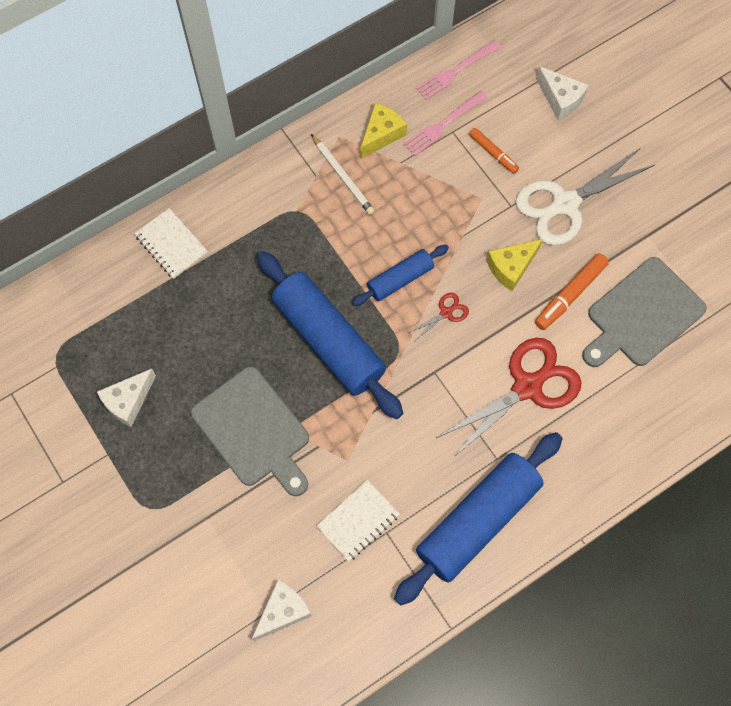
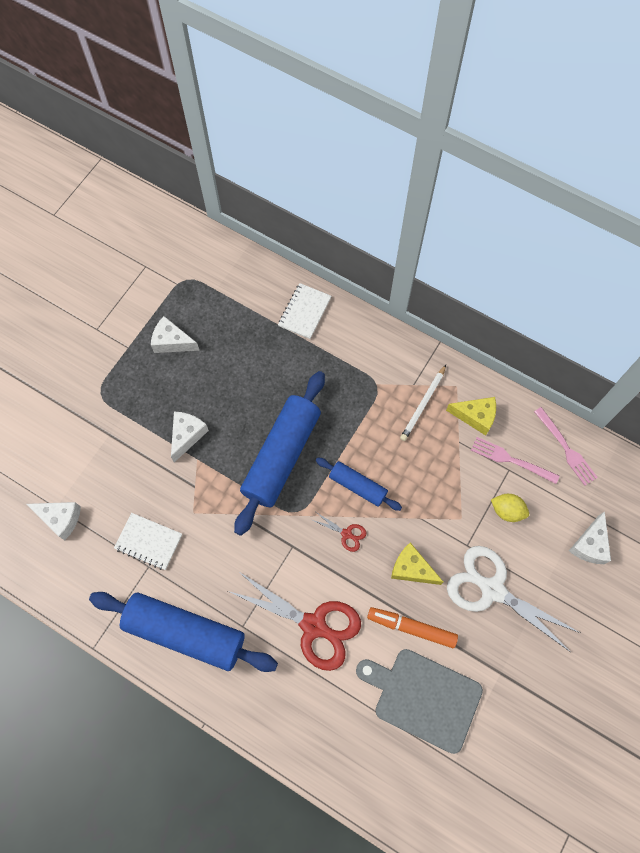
camera: 65 degrees right, 0 degrees up
grey cutting board [191,367,309,496] -> white cheese [171,412,209,462]
pink fork [416,40,501,100] -> pink fork turned 150 degrees counterclockwise [534,407,598,486]
orange marker [469,128,519,174] -> yellow lemon [491,494,529,522]

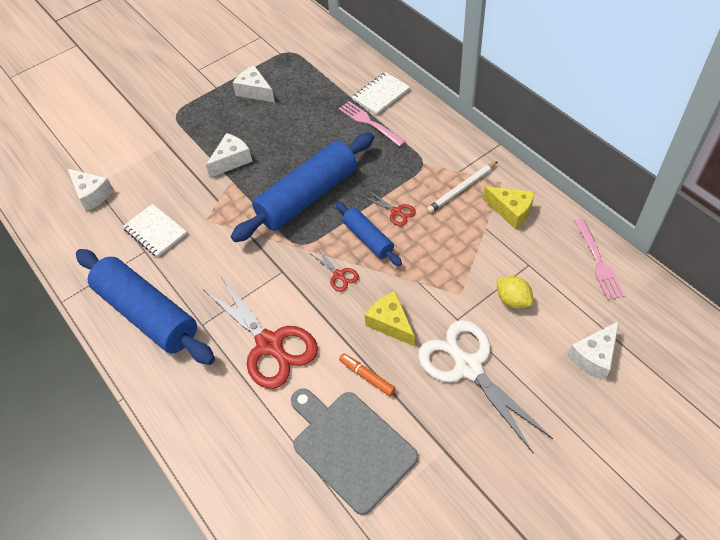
camera: 25 degrees right, 15 degrees down
orange marker [367,607,458,648] -> orange marker [339,353,396,396], size x0.65
pink fork [471,437,559,484] -> pink fork moved to [339,101,406,147]
none -> red scissors [364,191,416,226]

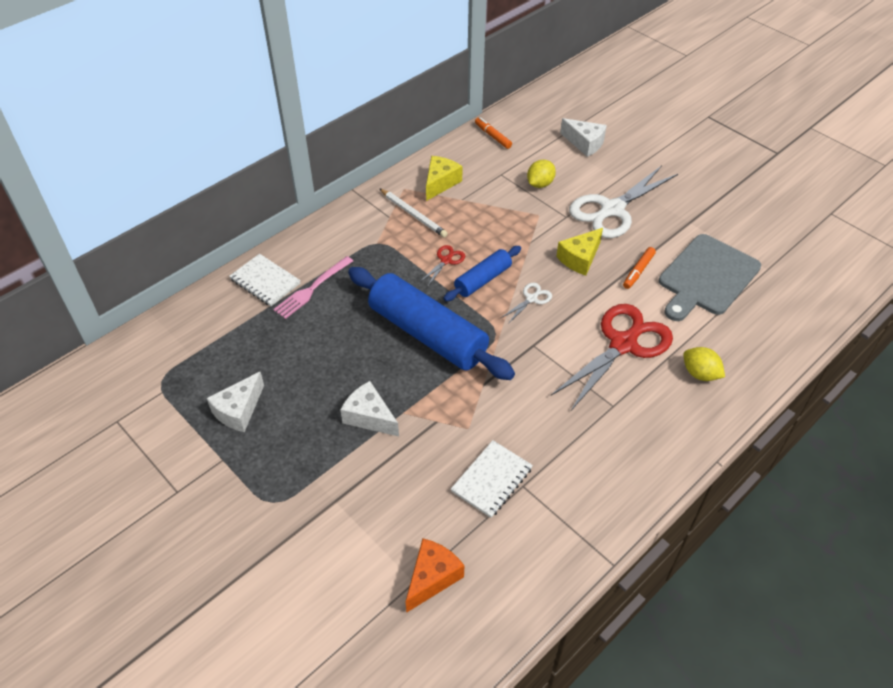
camera: 100 degrees left, 5 degrees down
white cheese [68,169,114,211] -> orange cheese [405,538,464,613]
blue rolling pin [76,249,215,365] -> none
red scissors [311,248,359,292] -> white scissors [501,283,552,324]
pink fork [575,219,625,300] -> orange marker [475,117,512,149]
none -> yellow lemon [683,347,725,381]

